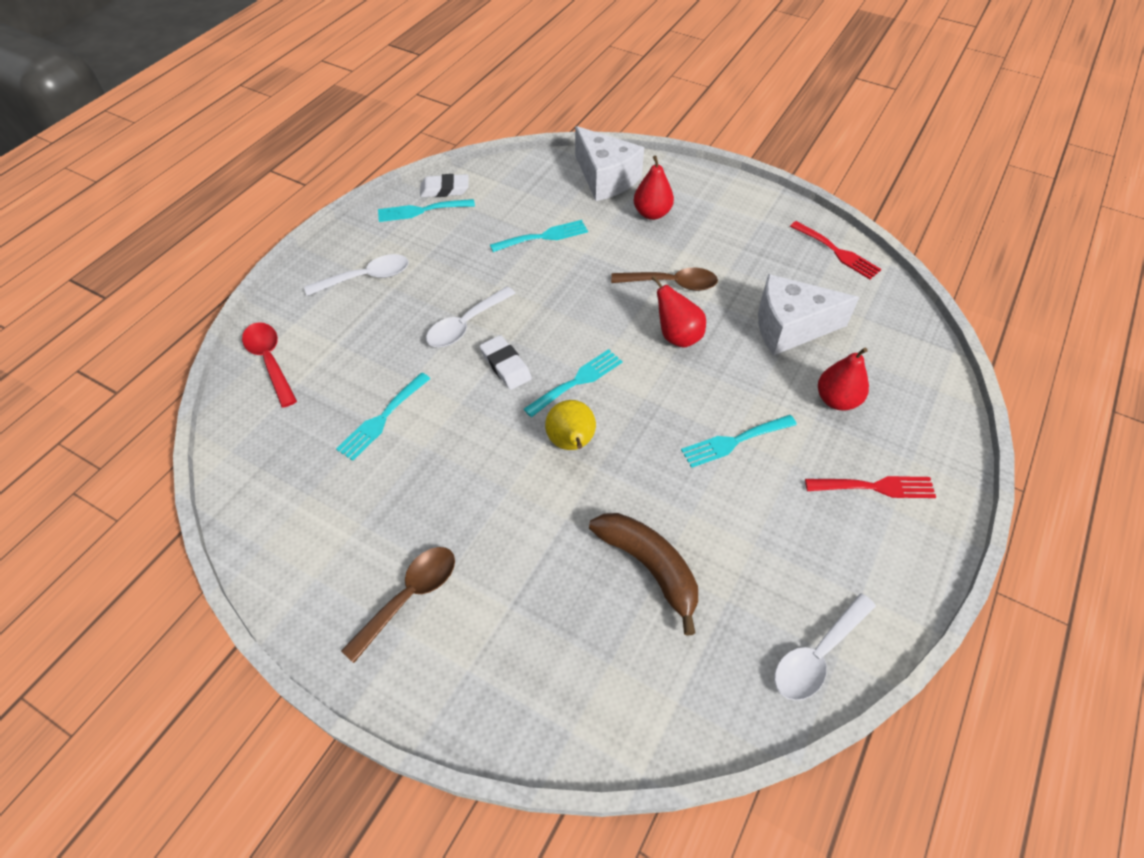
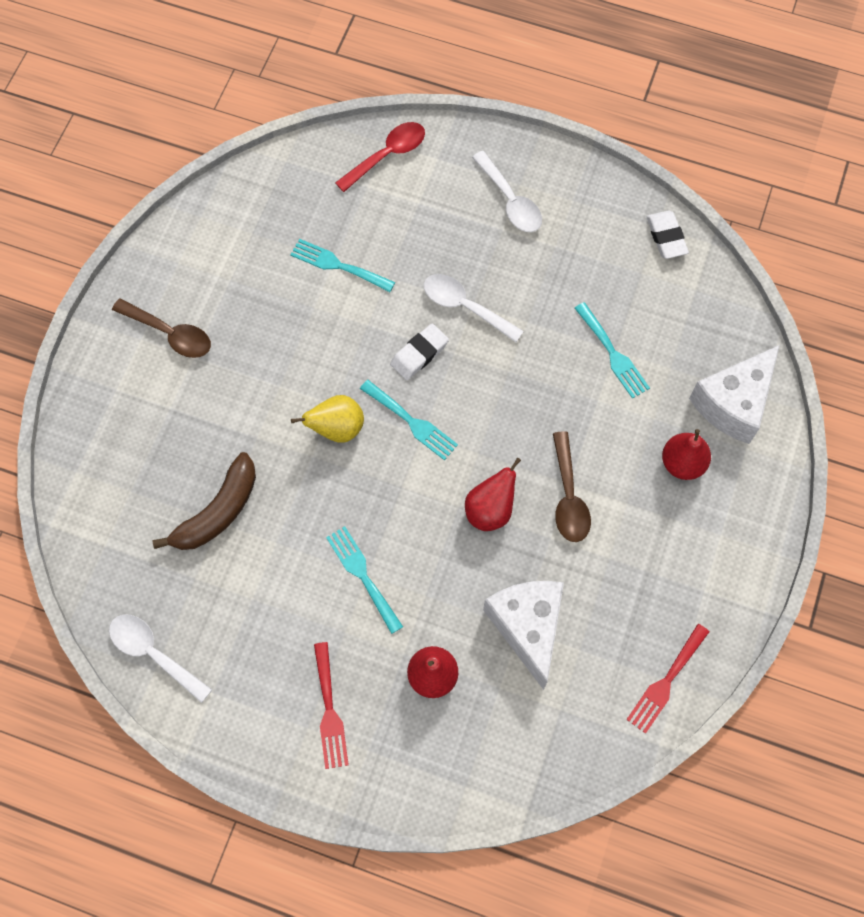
camera: 80 degrees right, 15 degrees up
turquoise fork [378,199,475,222] -> none

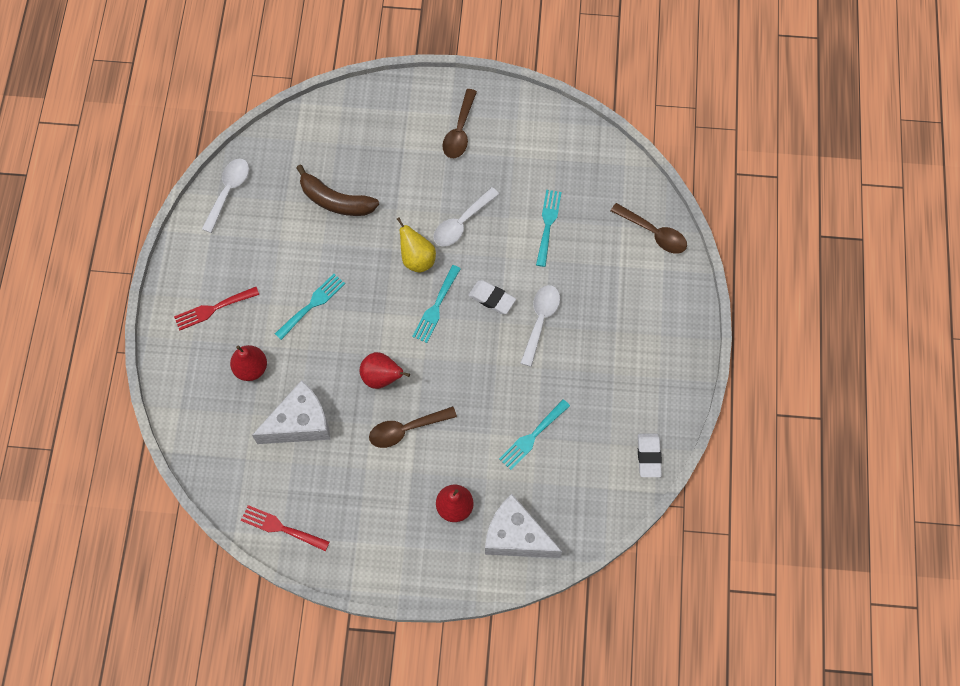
camera: 75 degrees right, 0 degrees up
red spoon [335,122,425,192] -> brown spoon [611,203,687,253]
white spoon [472,151,542,232] -> white spoon moved to [433,187,499,246]
white eraser [646,211,689,259] -> white eraser turned 60 degrees counterclockwise [638,434,662,477]

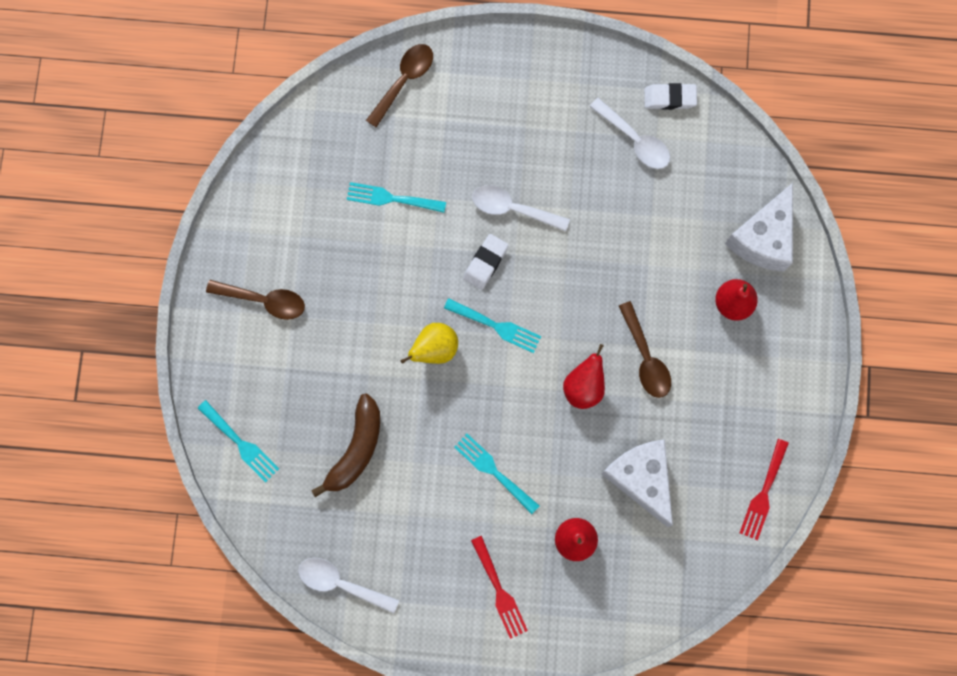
camera: 90 degrees left, 10 degrees up
white spoon [433,187,499,246] -> white spoon moved to [589,98,670,169]
turquoise fork [499,399,570,470] -> turquoise fork moved to [198,400,279,482]

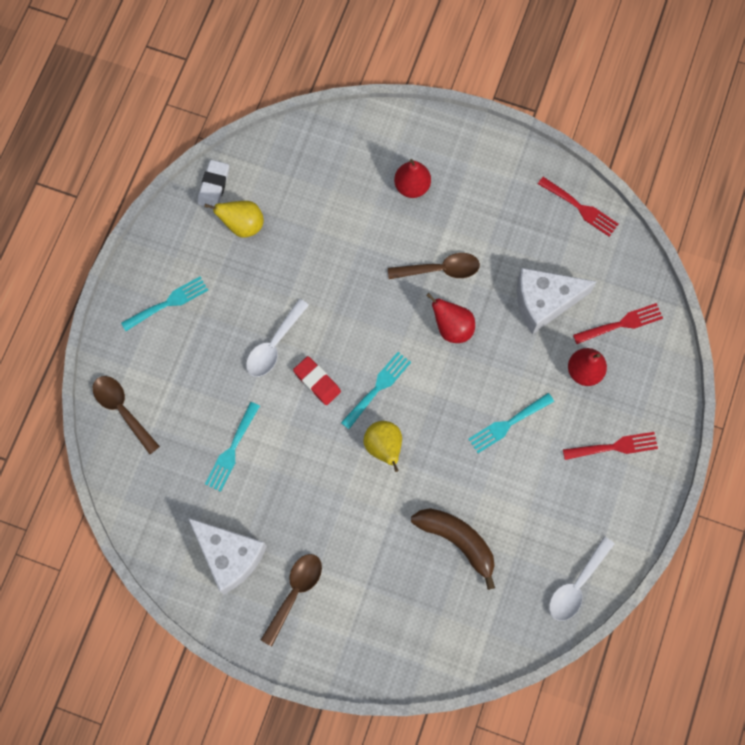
camera: 75 degrees left, 5 degrees down
turquoise fork [198,400,279,482] -> turquoise fork moved to [121,277,208,331]
white eraser [463,234,509,290] -> red eraser [293,356,341,405]
white spoon [589,98,670,169] -> yellow pear [204,201,264,238]
white cheese [725,183,793,272] -> white cheese moved to [188,518,267,594]
none -> red fork [573,303,663,344]

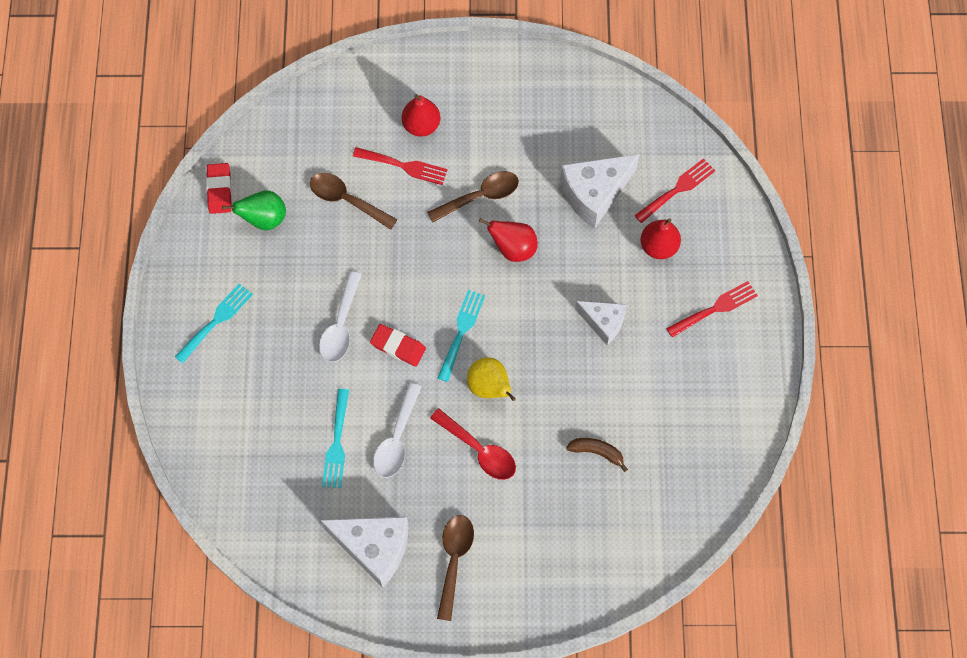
camera: 20 degrees left, 5 degrees down
brown spoon [93,376,160,454] -> brown spoon moved to [310,173,398,230]
white eraser [198,160,229,206] -> red eraser [206,163,232,214]
yellow pear [204,201,264,238] -> green pear [222,190,286,230]
brown banana [411,508,495,590] -> brown banana [566,438,628,472], size x0.57
turquoise fork [468,393,554,453] -> white cheese [575,301,627,345]
red fork [538,177,619,237] -> red fork moved to [353,147,448,185]
white spoon [549,536,614,621] -> white spoon moved to [373,383,421,478]
none -> red spoon [430,408,516,480]

